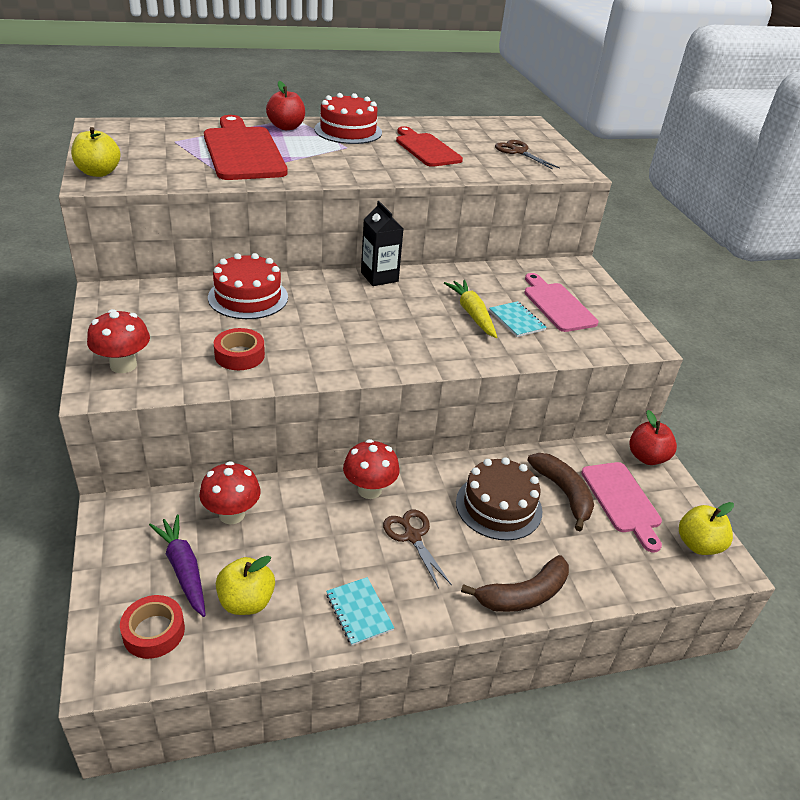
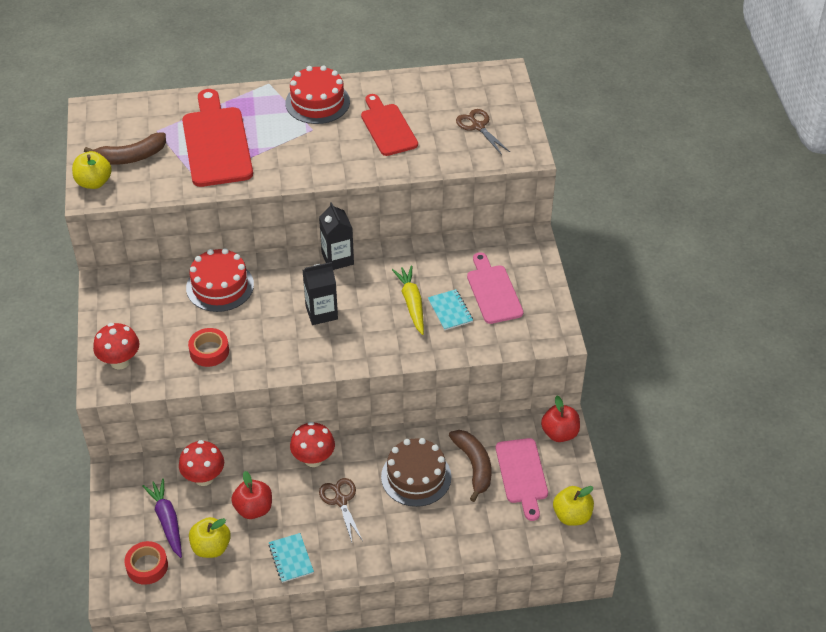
camera: 10 degrees right, 10 degrees up
red apple [266,81,305,130] -> red apple moved to [231,471,272,519]
brown banana [461,555,569,612] -> brown banana moved to [84,132,166,165]
none -> black carton [303,262,338,325]

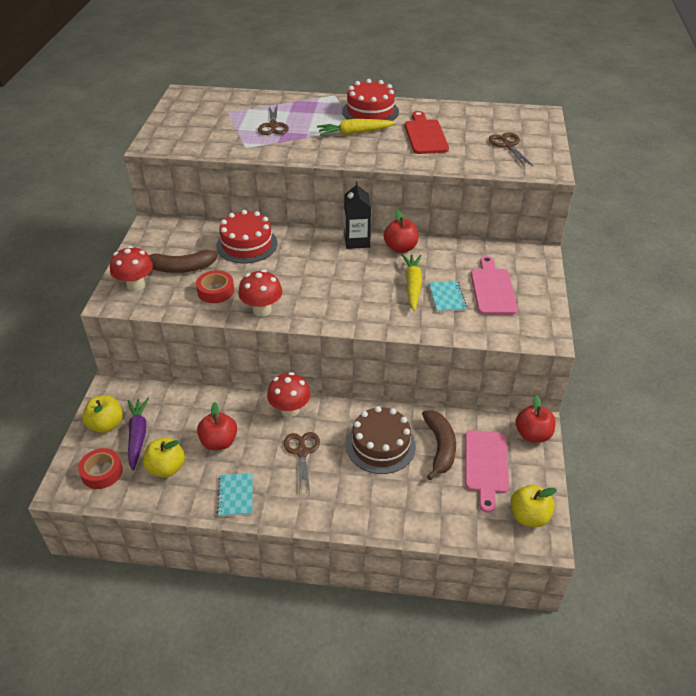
camera: 15 degrees right, 5 degrees down
yellow apple [72,151,112,189] -> yellow apple moved to [82,395,123,433]
brown banana [84,132,166,165] -> brown banana moved to [149,250,217,273]
red mushroom [179,440,224,486] -> red mushroom moved to [238,270,282,317]
red cutting board [182,89,253,187] -> brown scissors [258,104,289,135]
black carton [303,262,338,325] -> none
none -> yellow carrot [317,119,396,135]
none -> red apple [384,210,418,253]

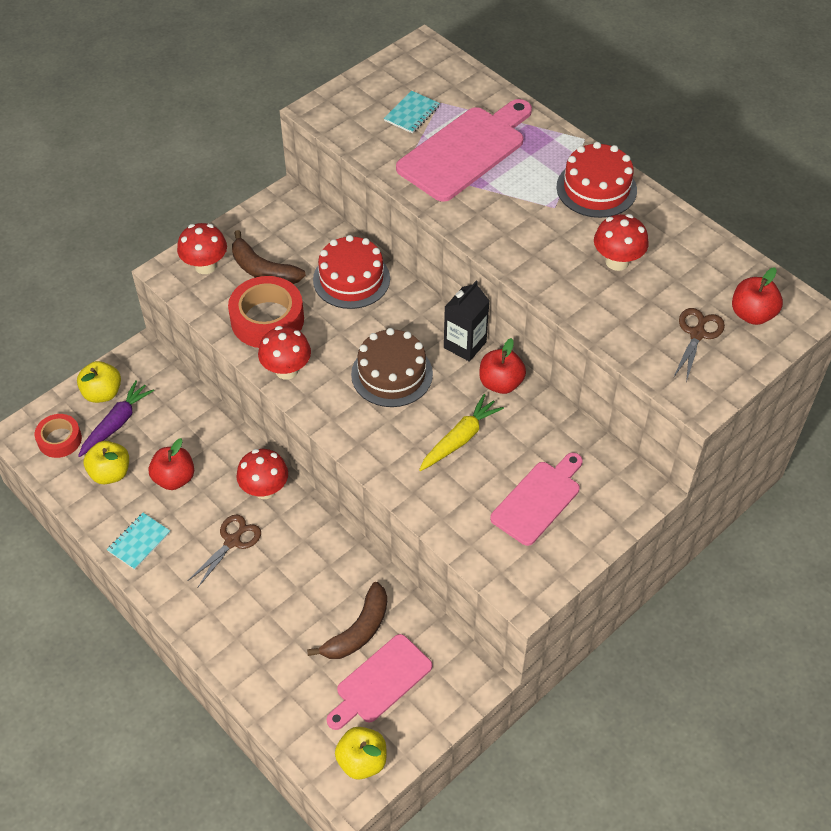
camera: 40 degrees right, 10 degrees up
red tape [196,270,234,303] -> red tape [228,276,304,348], size x1.66
brown scissors [258,104,289,135] -> pink cutting board [396,99,532,202]
yellow carrot [317,119,396,135] -> none
brown cake [346,406,416,474] -> brown cake moved to [351,328,433,407]
red cutting board [405,111,449,154] -> red mushroom [594,214,648,271]
turquoise notebook [429,281,467,312] -> turquoise notebook moved to [384,91,440,134]
red apple [516,395,556,443] -> red apple moved to [732,267,783,325]

